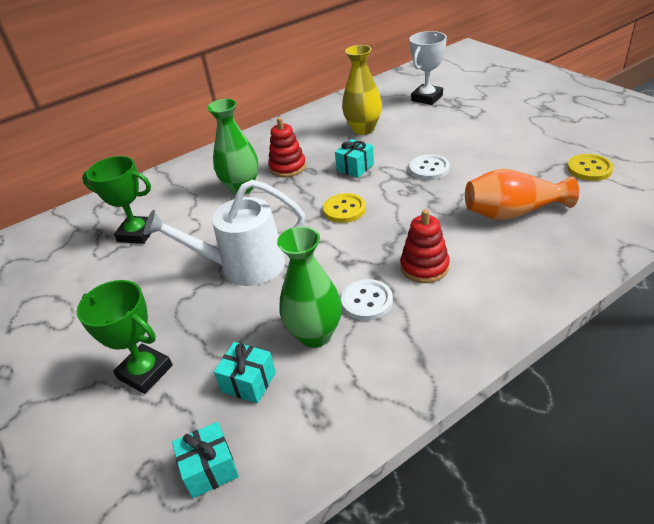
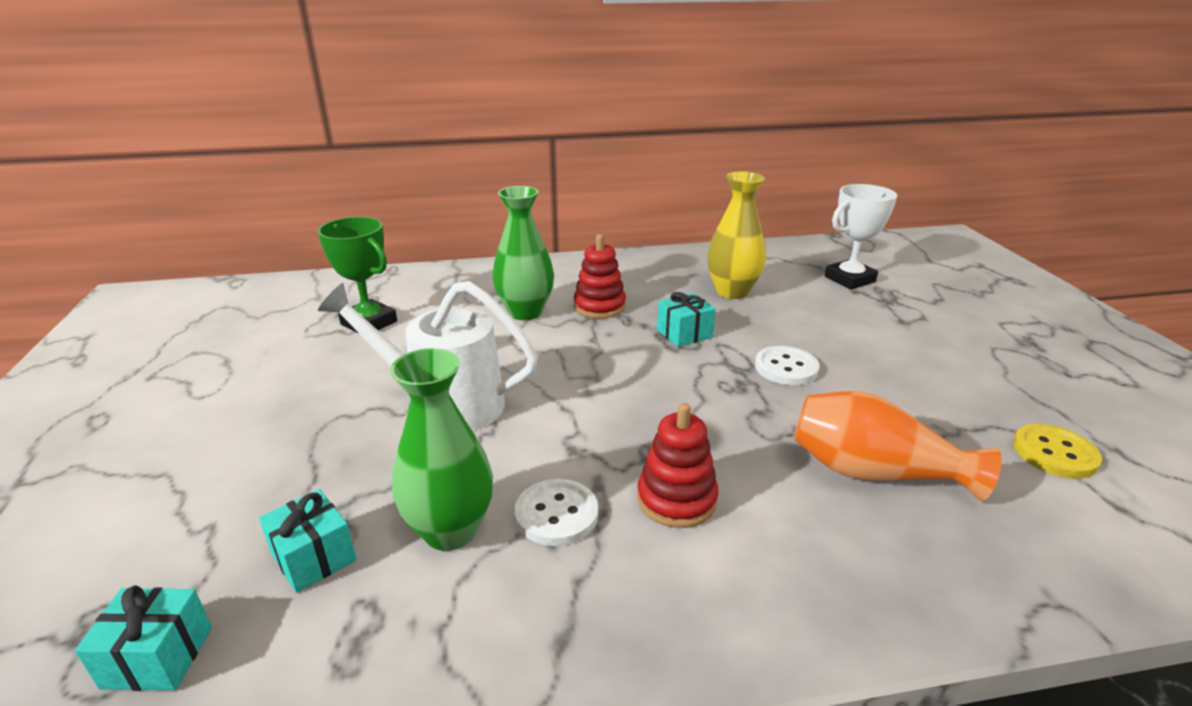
camera: 20 degrees right, 10 degrees down
green trophy [76,280,173,394] -> none
yellow button [323,193,366,223] -> none

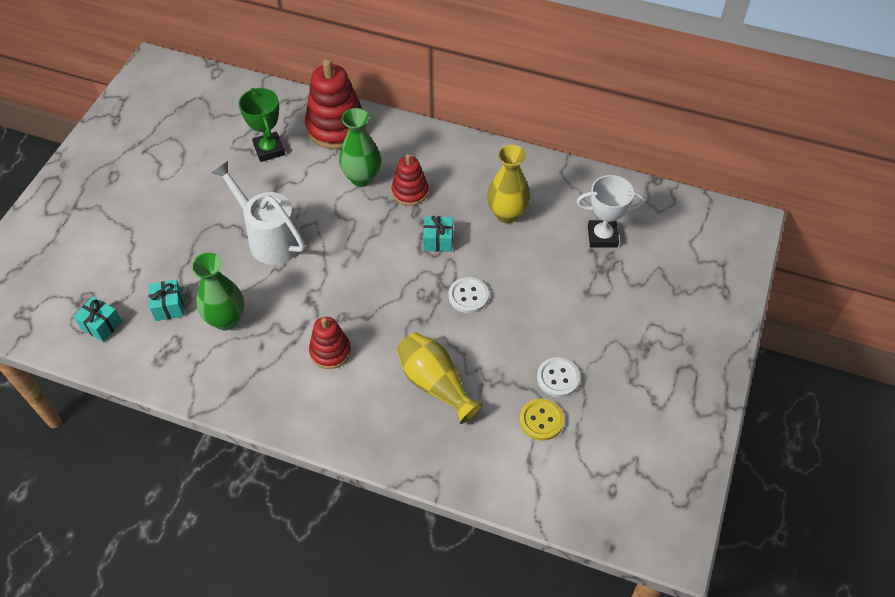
camera: 30 degrees right, 25 degrees up
white button [515,479,598,546] -> white button moved to [537,357,580,397]
orange vase [794,391,1002,501] -> yellow vase [397,332,483,424]
none -> red stacking toy [305,59,366,149]

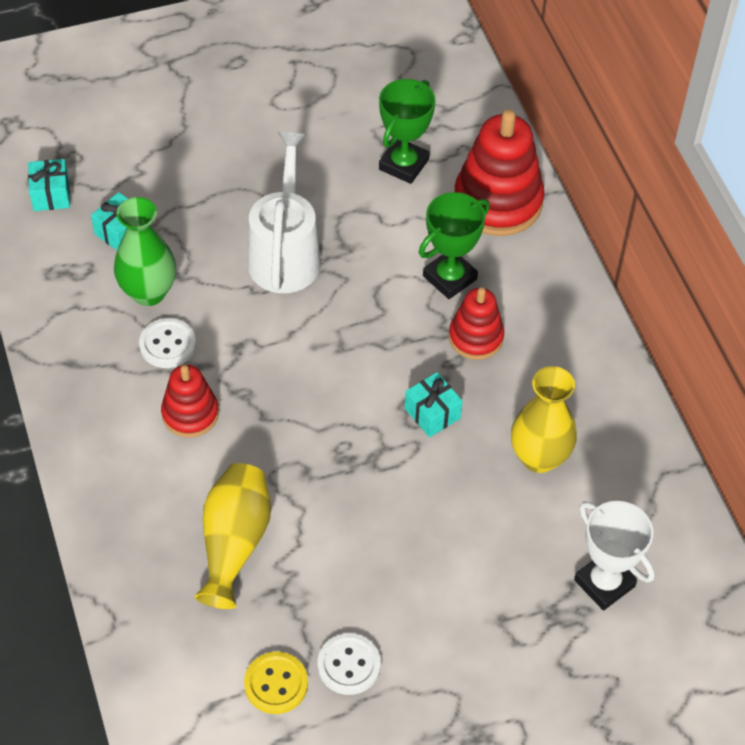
camera: 50 degrees right, 0 degrees up
green vase [339,108,381,187] -> green trophy [419,192,490,299]
white button [449,277,489,313] -> white button moved to [139,318,196,368]

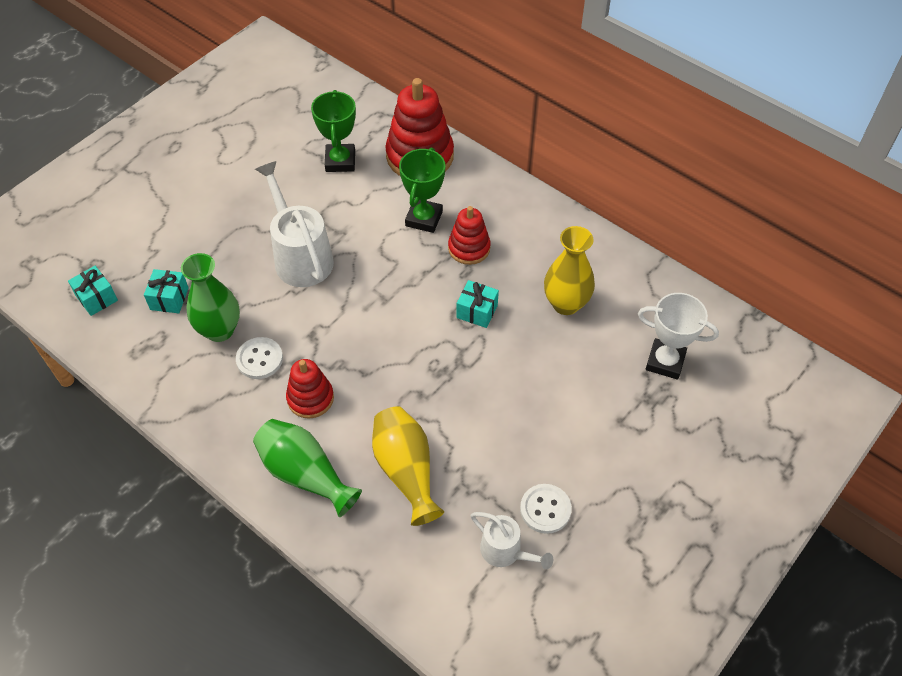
camera: 30 degrees left, 0 degrees up
yellow button [244,651,308,714] -> white watering can [471,512,553,569]
none -> green vase [253,419,362,517]

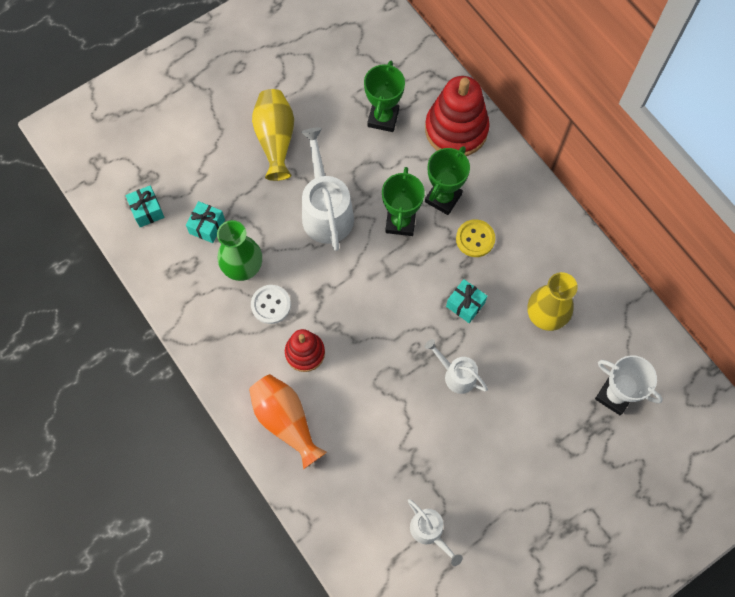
camera: 15 degrees right, 15 degrees up
green vase [253,419,362,517] -> orange vase [249,374,327,469]
yellow vase [372,406,444,526] -> yellow vase moved to [252,89,294,181]
red stacking toy [448,206,491,265] -> yellow button [456,219,495,257]
white button [520,484,572,534] -> none
none -> green trophy [382,167,425,236]
none -> white watering can [425,339,488,394]

